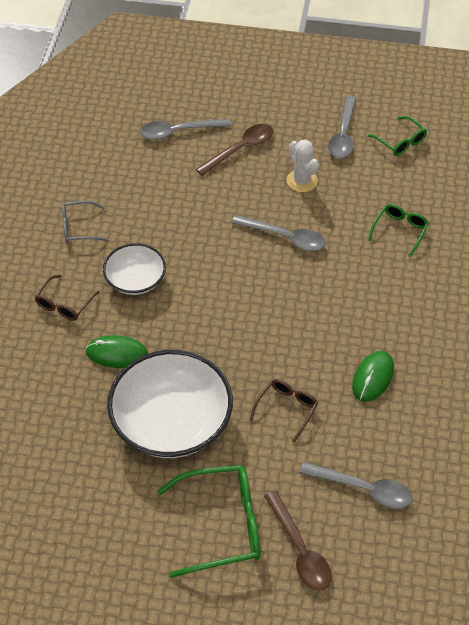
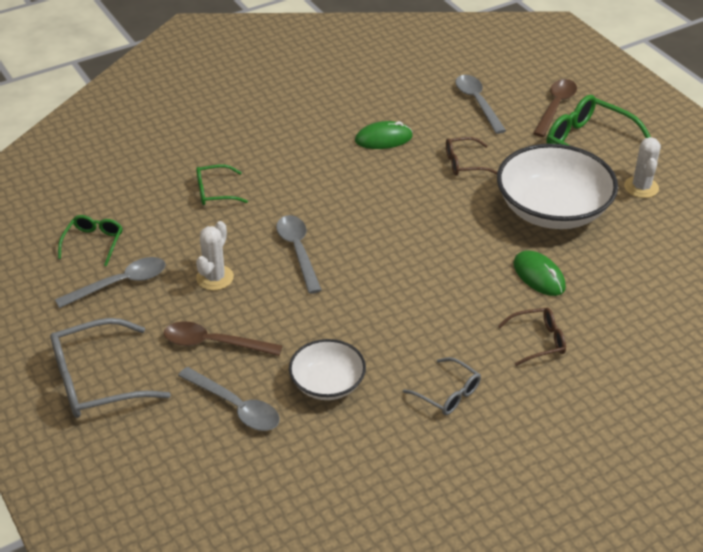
camera: 130 degrees left, 10 degrees down
white bowl [103,243,166,295] -> white bowl moved to [289,339,366,400]
none -> grey glasses [50,318,171,418]
none -> white cactus [624,137,661,198]

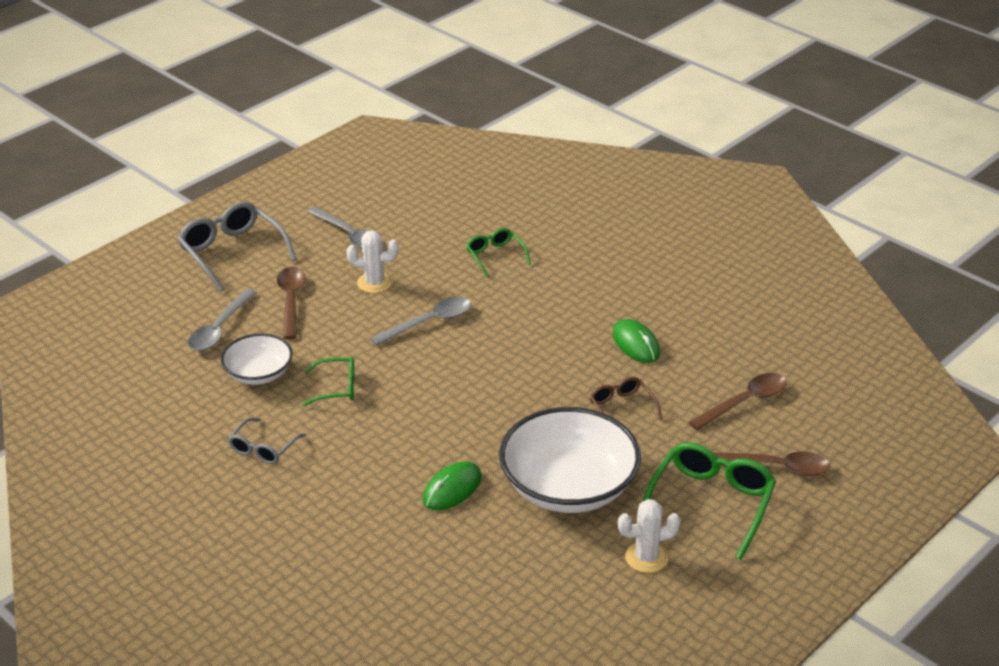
camera: 75 degrees right, 5 degrees down
green glasses [58,215,123,266] -> green glasses moved to [302,357,354,406]
grey spoon [455,75,506,134] -> brown spoon [689,373,786,430]
brown glasses [498,307,566,366] -> none

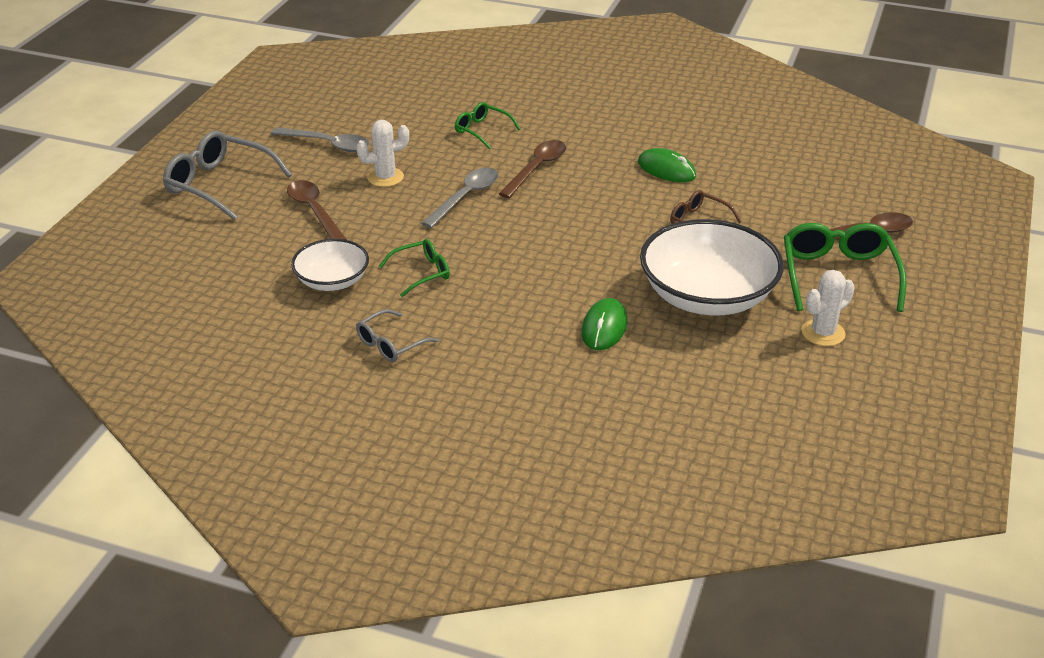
camera: 25 degrees left, 0 degrees up
grey spoon [188,289,257,351] -> none
grey glasses [228,417,305,464] -> grey glasses turned 45 degrees clockwise [356,309,439,362]
brown spoon [689,373,786,430] -> brown spoon moved to [499,140,566,198]

